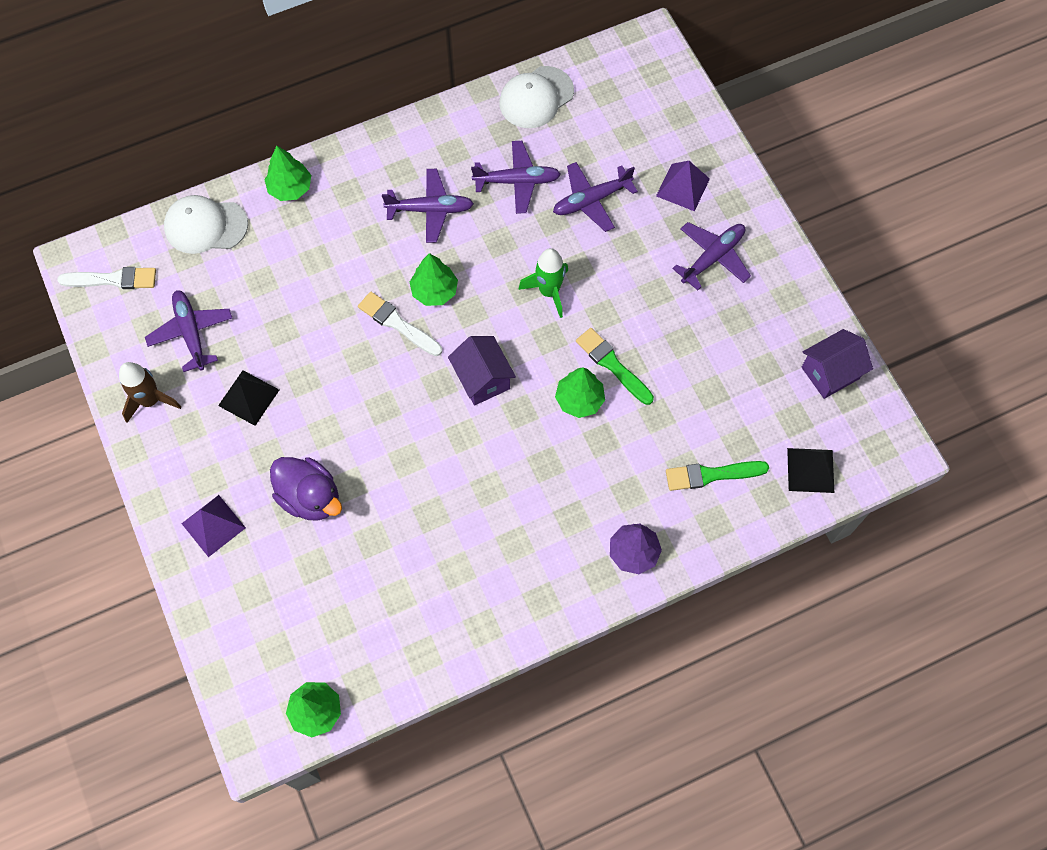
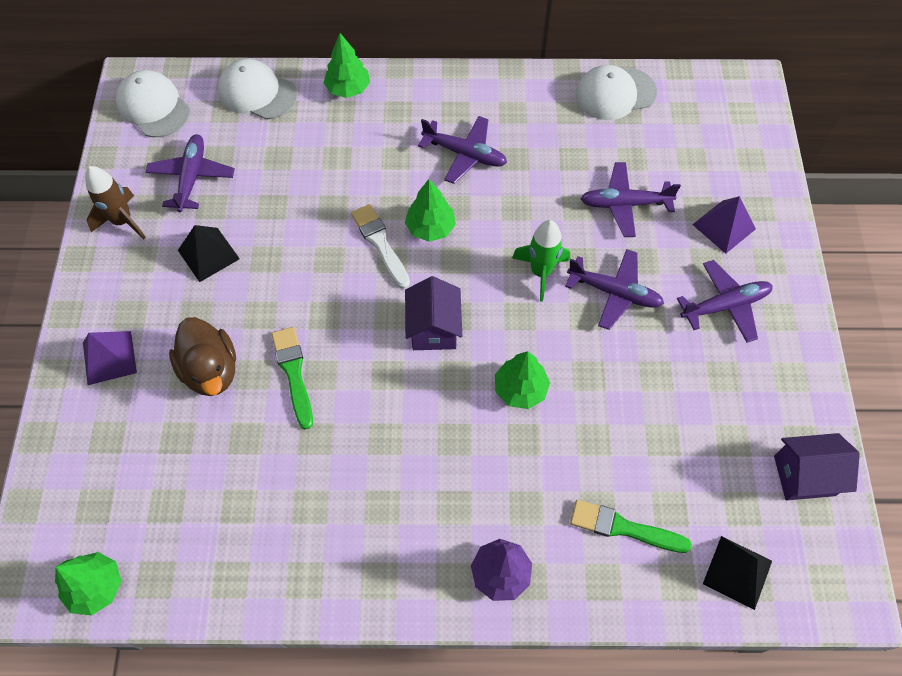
camera: 25 degrees right, 5 degrees down
white brush [57,267,156,289] -> white cap [116,70,190,137]
purple duck [270,457,342,521] -> brown duck [169,317,236,396]
purple plane [471,141,561,214] -> purple plane moved to [565,249,664,330]
green brush [576,328,654,405] -> green brush moved to [272,327,313,430]

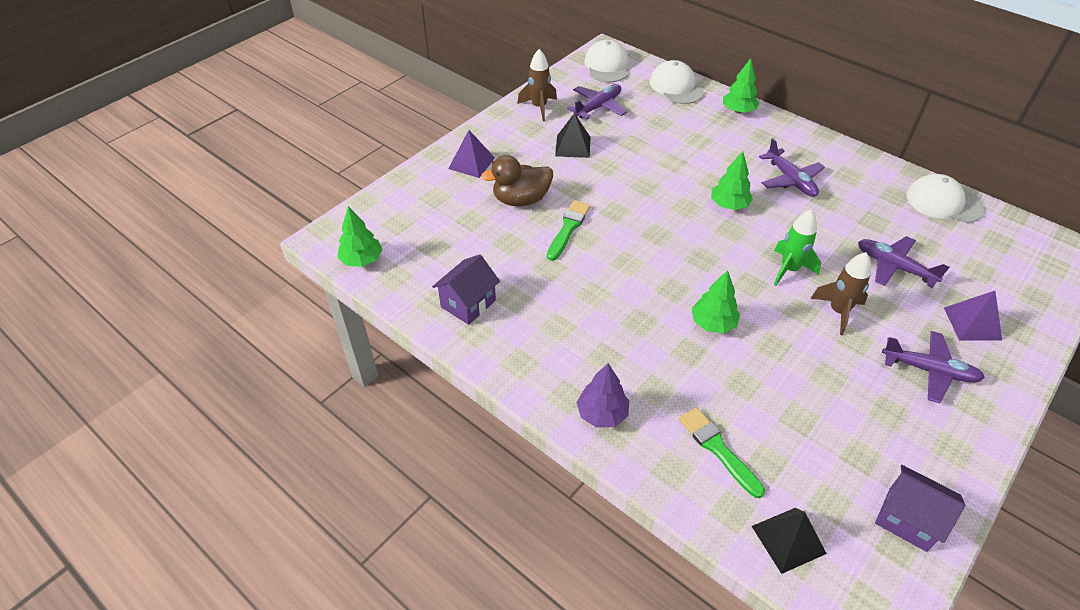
camera: 40 degrees right, 15 degrees down
brown duck [169,317,236,396] -> brown duck turned 60 degrees clockwise [481,155,553,206]
white brush [351,204,410,289] -> none
purple house [405,276,462,350] -> purple house moved to [432,254,500,325]
purple plane [565,249,664,330] -> brown rocket [810,252,871,335]

